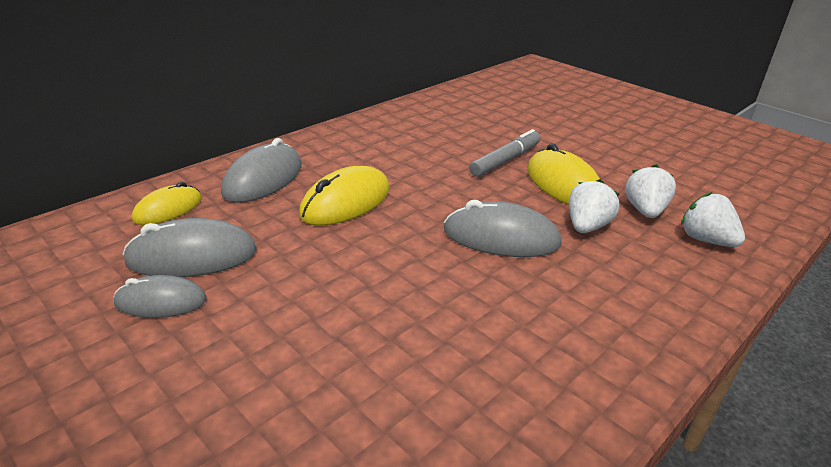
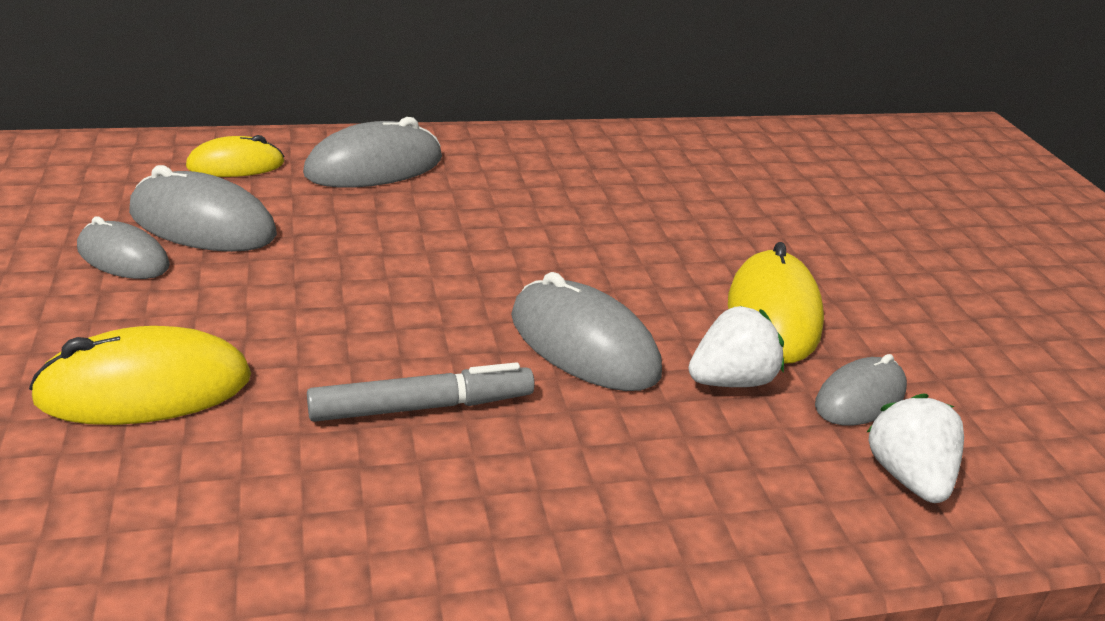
camera: 30 degrees right, 0 degrees up
yellow mouse [299,166,390,225] -> yellow mouse moved to [29,326,251,425]
grey marker [469,129,541,177] -> grey marker moved to [307,362,535,422]
white strawberry [625,165,676,218] -> grey mouse [815,354,907,425]

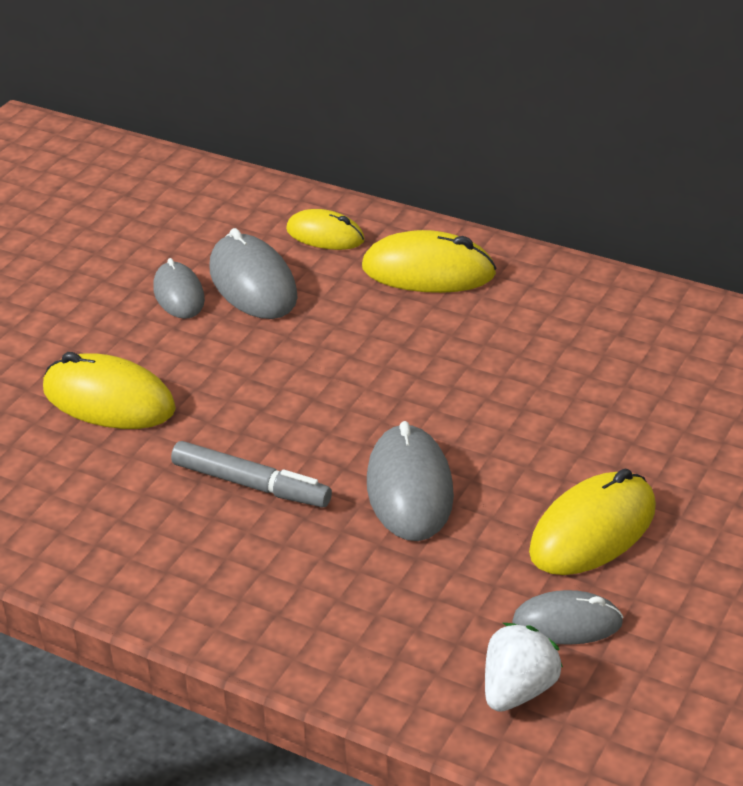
camera: 45 degrees right, 5 degrees up
grey mouse [303,117,442,188] -> yellow mouse [362,230,497,293]
white strawberry [688,306,784,387] -> none

